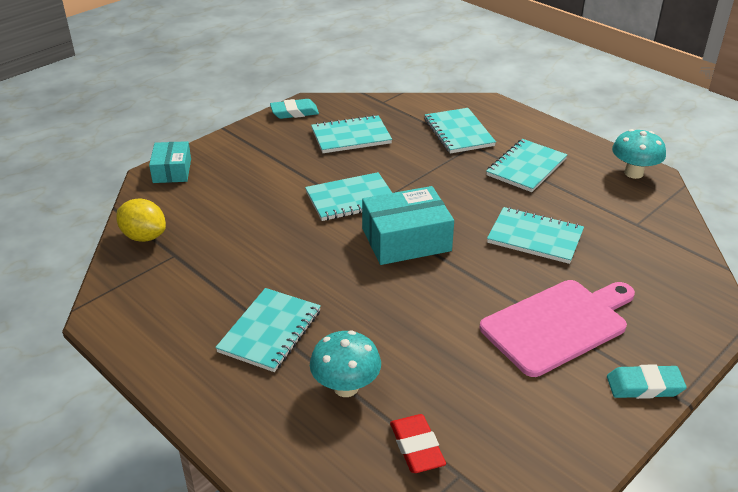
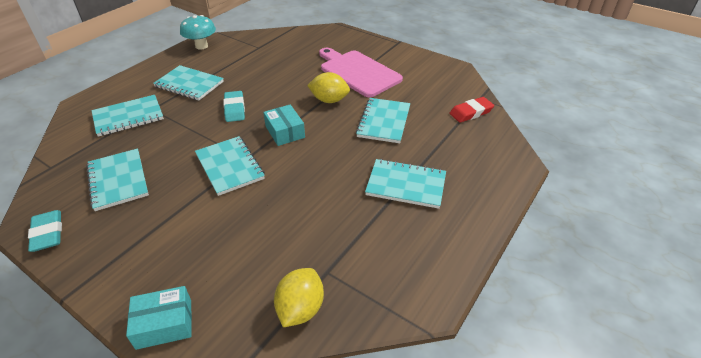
camera: 100 degrees left, 5 degrees up
turquoise mushroom [310,331,381,397] -> none
turquoise box [362,186,454,265] -> turquoise box [263,105,305,146], size x0.62
turquoise notebook [487,207,584,264] -> turquoise notebook moved to [356,98,410,143]
turquoise eraser [607,364,687,399] -> turquoise eraser moved to [223,91,245,122]
none -> yellow lemon [307,72,350,103]

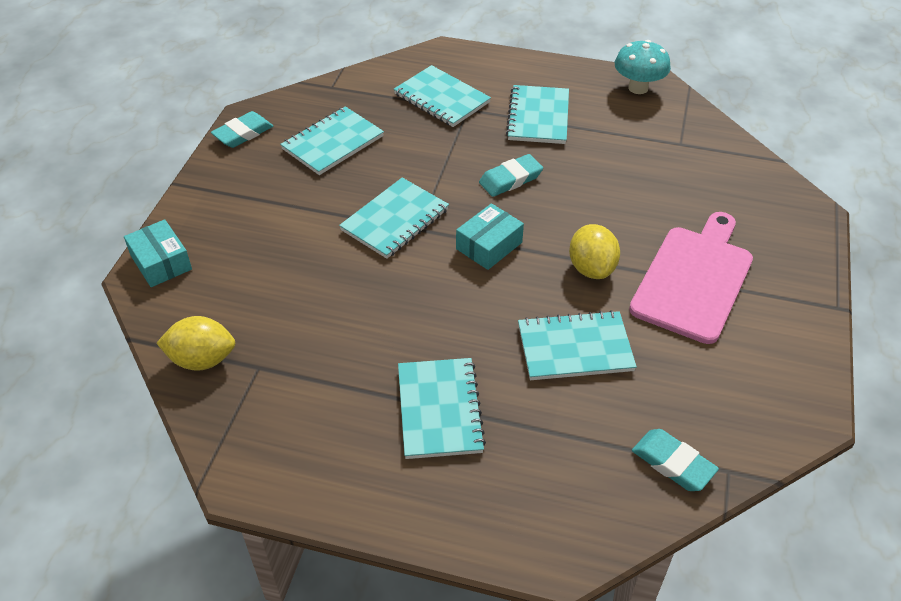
camera: 70 degrees right, 5 degrees up
red eraser [449,97,494,123] -> turquoise eraser [632,429,719,491]

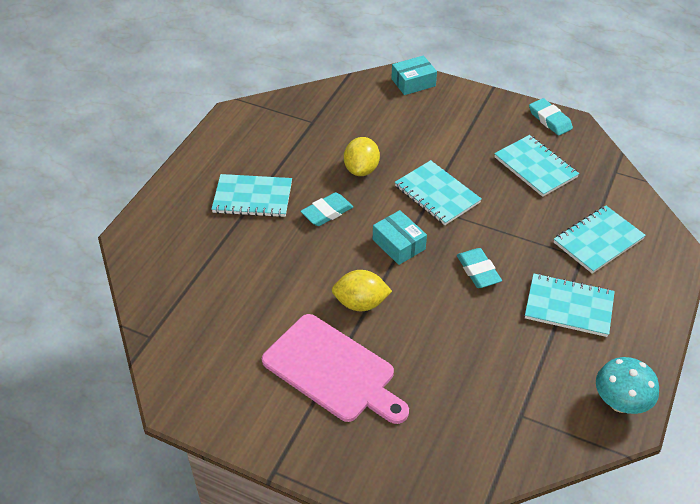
camera: 100 degrees right, 0 degrees up
yellow lemon [156,316,235,371] -> yellow lemon moved to [344,137,380,176]
turquoise notebook [518,310,637,380] -> none
turquoise eraser [632,429,719,491] -> turquoise eraser moved to [300,192,353,226]

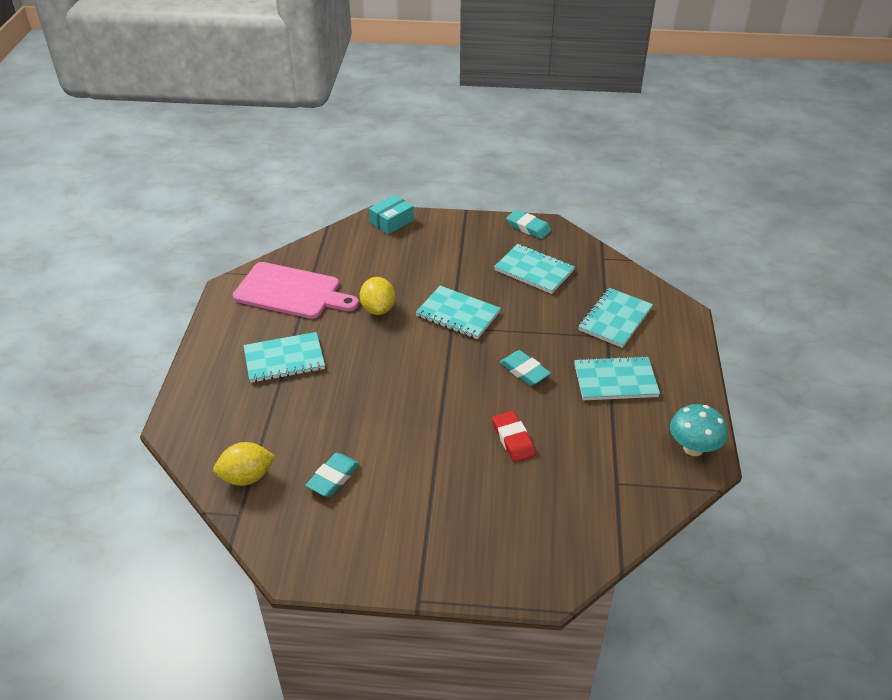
camera: 20 degrees left, 5 degrees down
pink cutting board [262,314,409,424] -> pink cutting board moved to [233,262,359,319]
turquoise eraser [300,192,353,226] -> turquoise eraser moved to [305,453,360,497]
yellow lemon [332,270,392,311] -> yellow lemon moved to [213,442,275,486]
turquoise box [373,210,427,265] -> none
none -> red eraser [492,411,536,462]

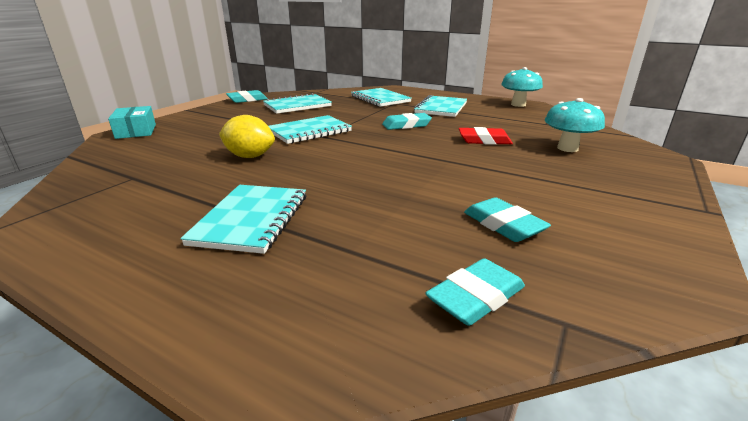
camera: 65 degrees left, 15 degrees down
yellow lemon [213,442,275,486] -> turquoise eraser [425,258,525,326]
pink cutting board [233,262,359,319] -> none
none -> turquoise mushroom [545,98,605,152]

